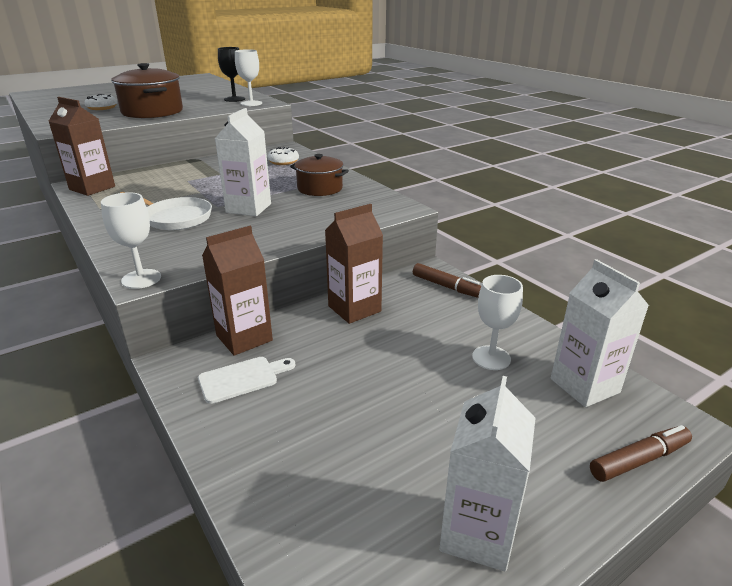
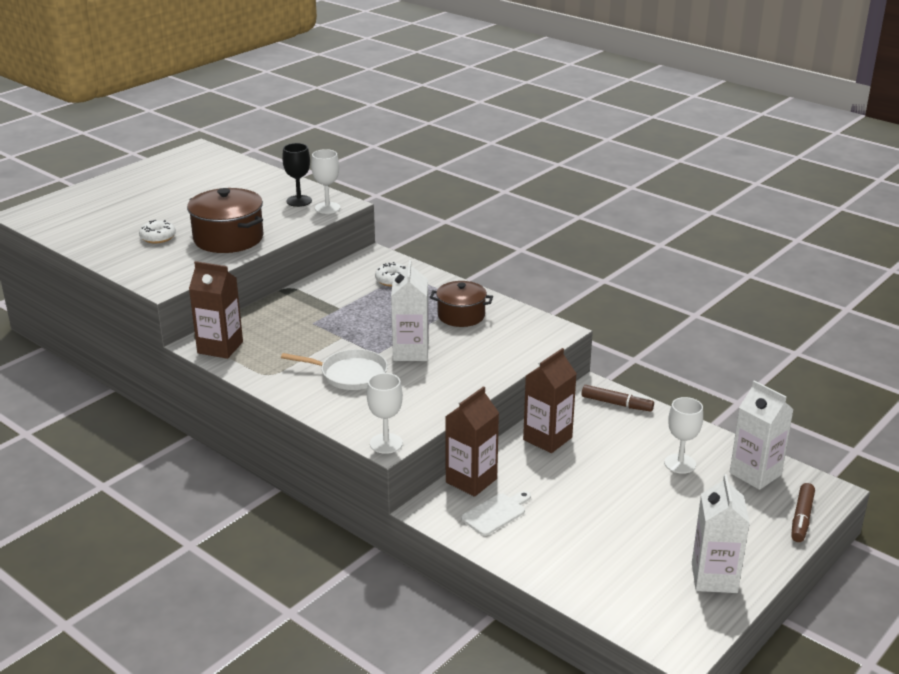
camera: 15 degrees left, 0 degrees up
brown marker [590,425,692,482] -> brown marker turned 150 degrees clockwise [791,483,815,542]

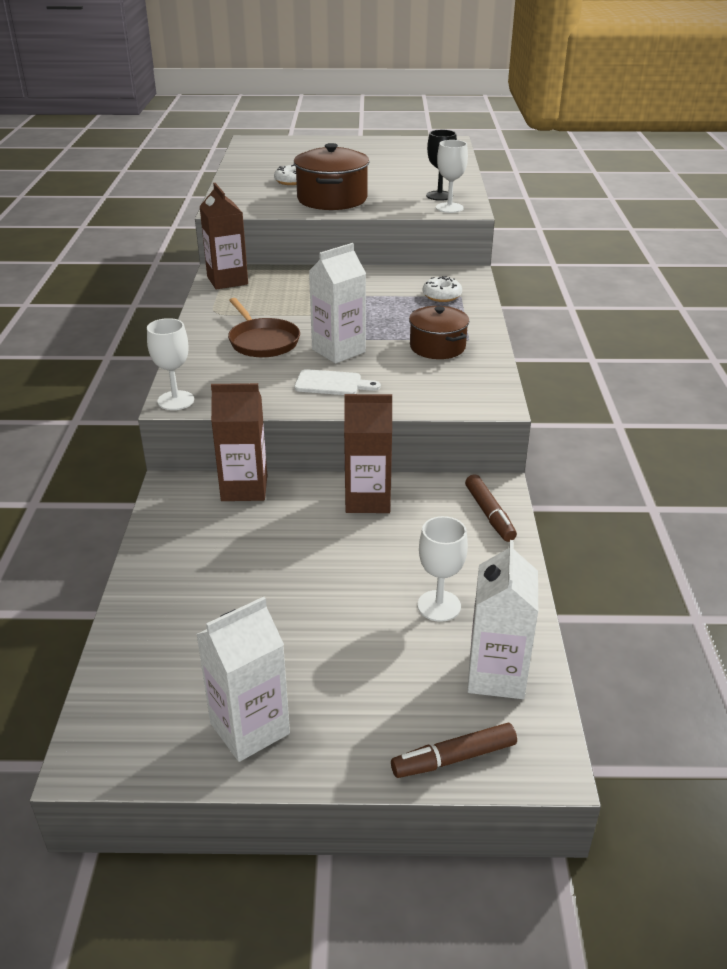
camera: 50 degrees right, 5 degrees up
white pan [281,349,388,390] -> brown pan [228,298,300,358]
white cutting board [461,491,531,536] -> white cutting board moved to [294,369,381,395]

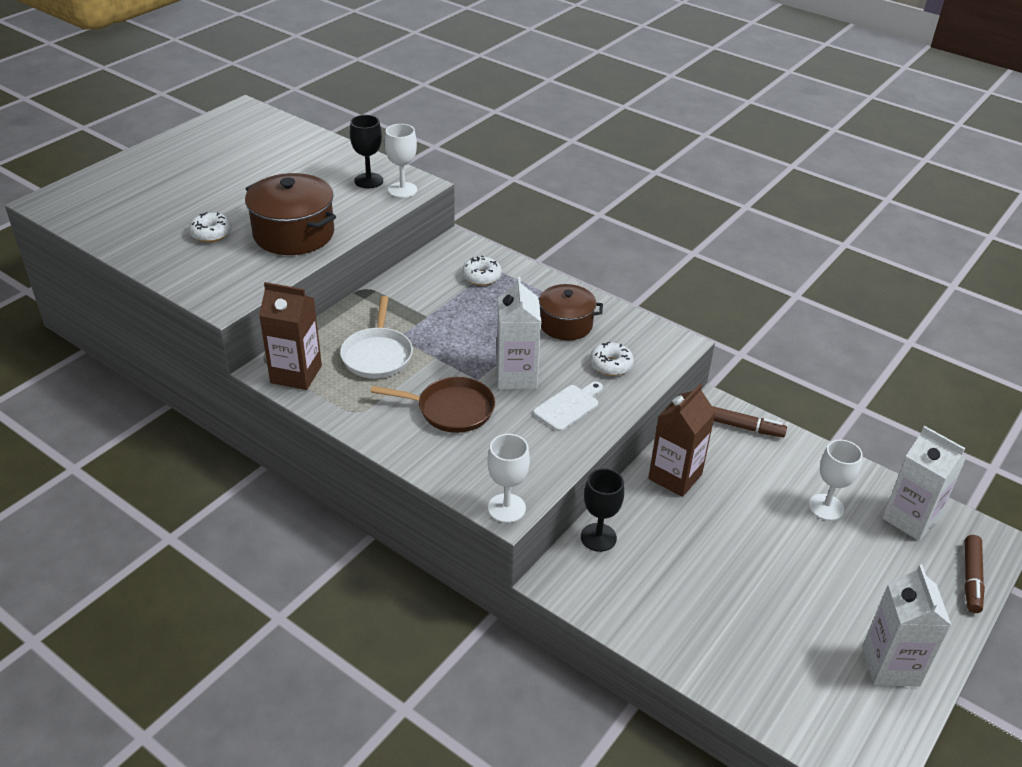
camera: 55 degrees left, 5 degrees up
brown carton [211,383,267,501] -> black goblet [581,468,624,552]
none -> white pan [340,296,413,378]
none -> white donut [590,342,634,376]

